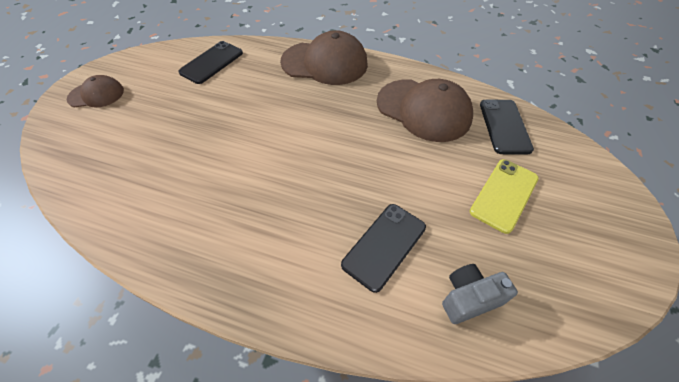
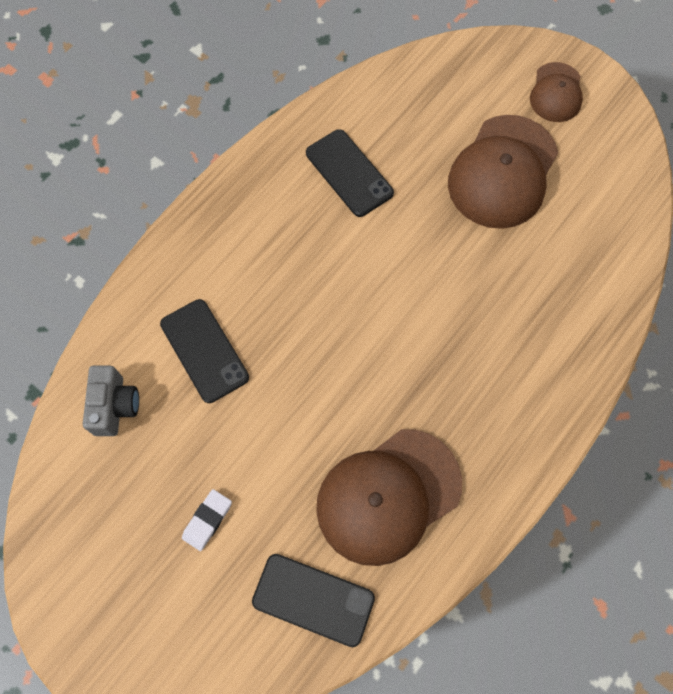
camera: 110 degrees right, 15 degrees up
black phone [178,41,243,84] -> black phone moved to [306,129,394,217]
brown cap [280,30,368,85] -> brown cap moved to [448,115,558,229]
yellow phone [470,159,539,234] -> white eraser [182,489,232,551]

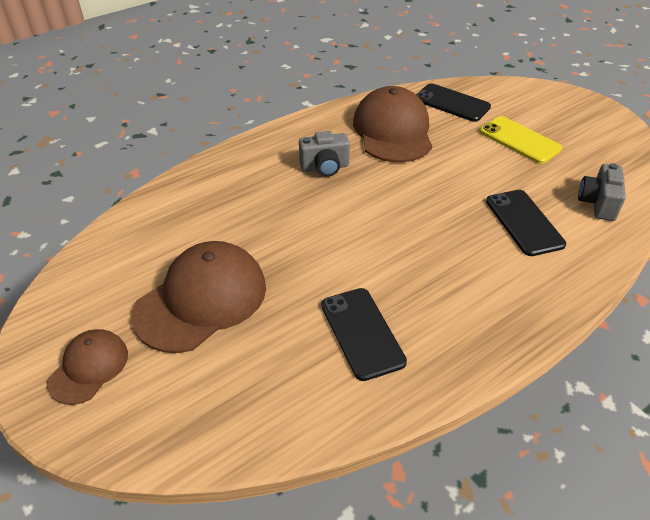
camera: 165 degrees left, 25 degrees down
white eraser [182,489,232,551] -> yellow phone [480,116,562,164]
brown cap [316,429,462,566] -> brown cap turned 75 degrees counterclockwise [353,86,432,162]
none -> grey camera [299,131,350,177]

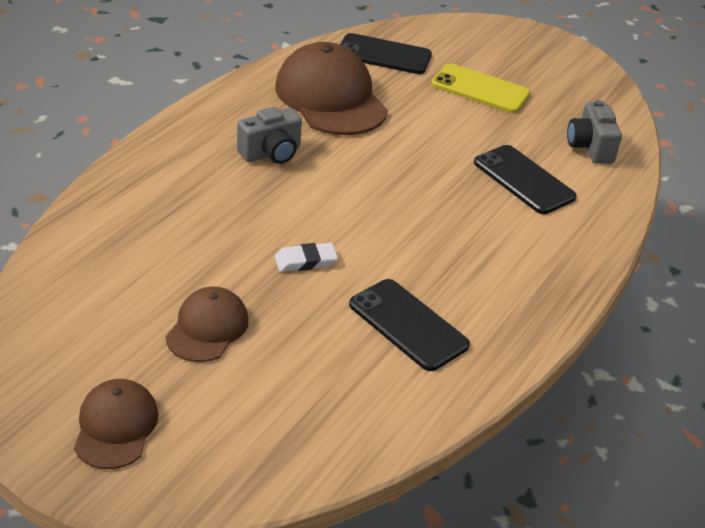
camera: 25 degrees left, 5 degrees down
brown cap [131,241,266,353] -> brown cap [165,287,249,362], size x0.56
none -> white eraser [275,243,338,272]

